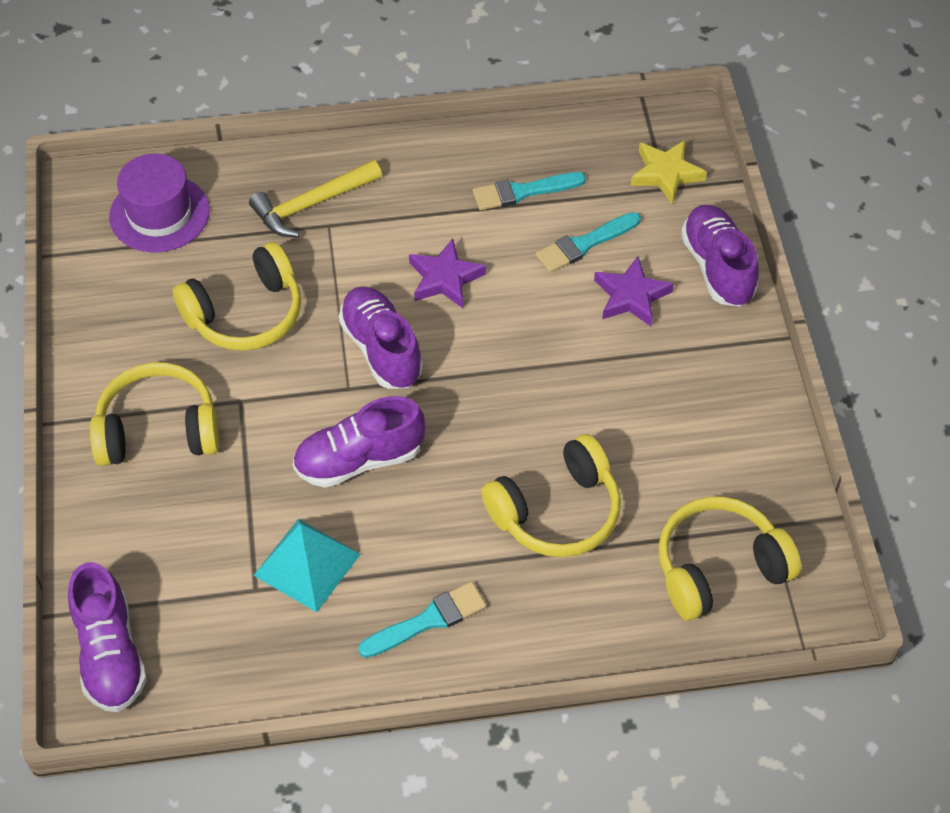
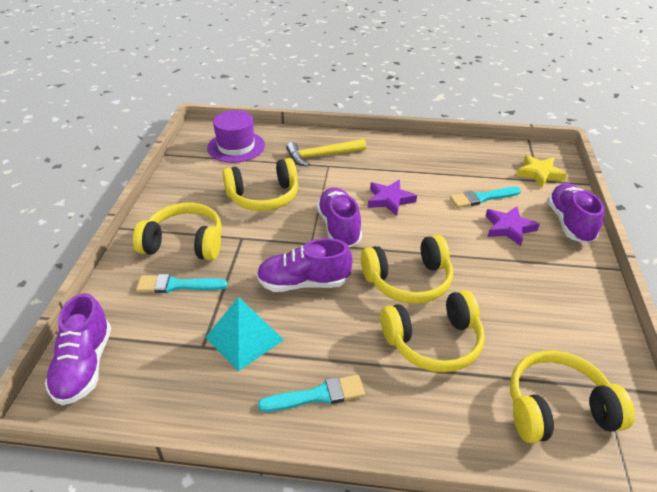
camera: 15 degrees right, 15 degrees down
turquoise brush [473,172,586,210] -> turquoise brush moved to [136,274,228,293]
none -> yellow headphones [361,235,453,304]

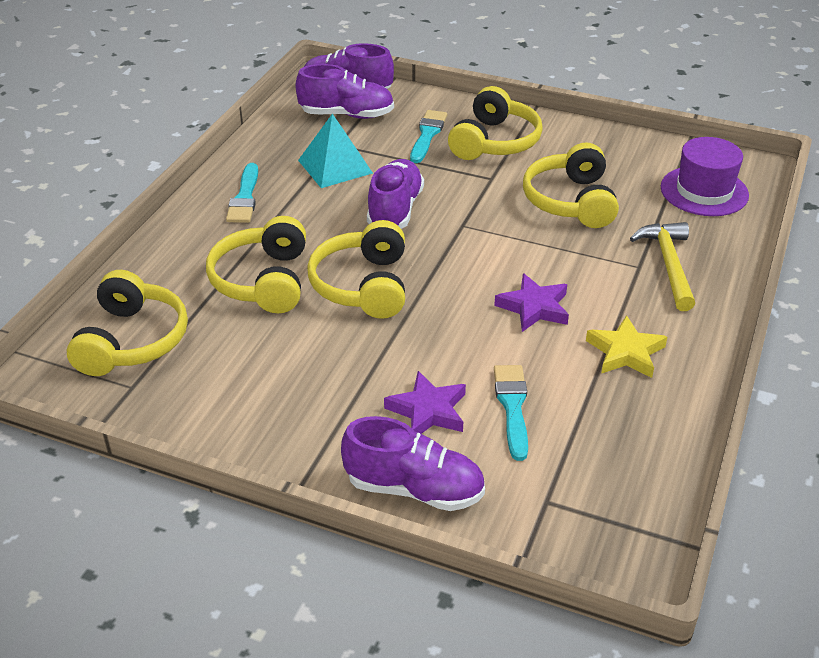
camera: 105 degrees right, 0 degrees up
purple shoe [317,188,362,247] -> purple shoe moved to [295,64,394,119]
yellow star [516,155,567,188] -> yellow star moved to [586,315,667,378]

